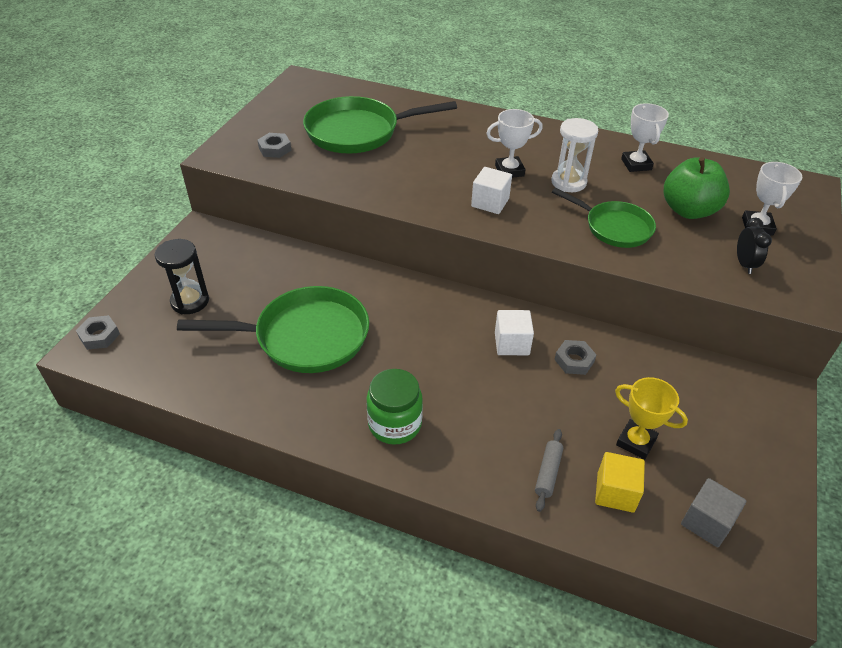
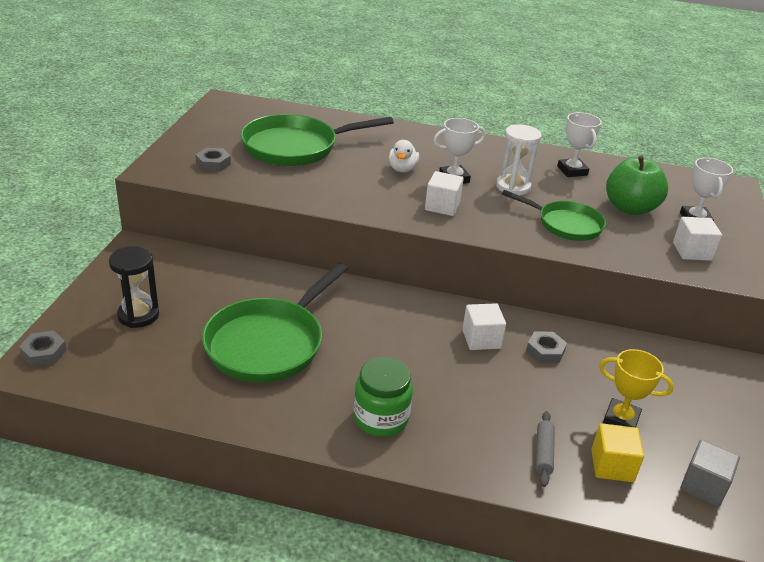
camera: 10 degrees left, 10 degrees down
green pan [177,286,369,373] -> green pan turned 135 degrees clockwise [202,263,348,383]
black clock [737,218,772,274] -> white cube [673,217,722,261]
none -> white duck [389,140,419,172]

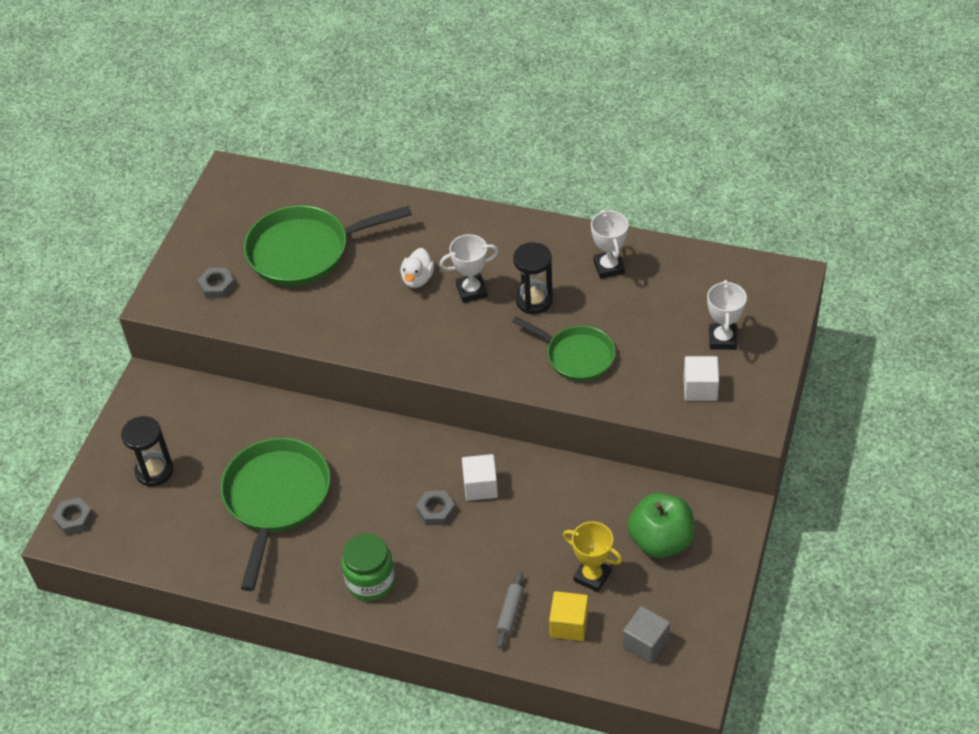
camera: 10 degrees right, 15 degrees up
green pan [202,263,348,383] -> green pan turned 150 degrees clockwise [220,438,330,591]
white cube [425,171,464,216] -> none
white hourglass [496,124,541,196] -> black hourglass [513,242,553,314]
grey nut [526,331,567,363] -> grey nut moved to [416,491,455,525]
green apple [606,155,668,215] -> green apple moved to [627,493,695,558]

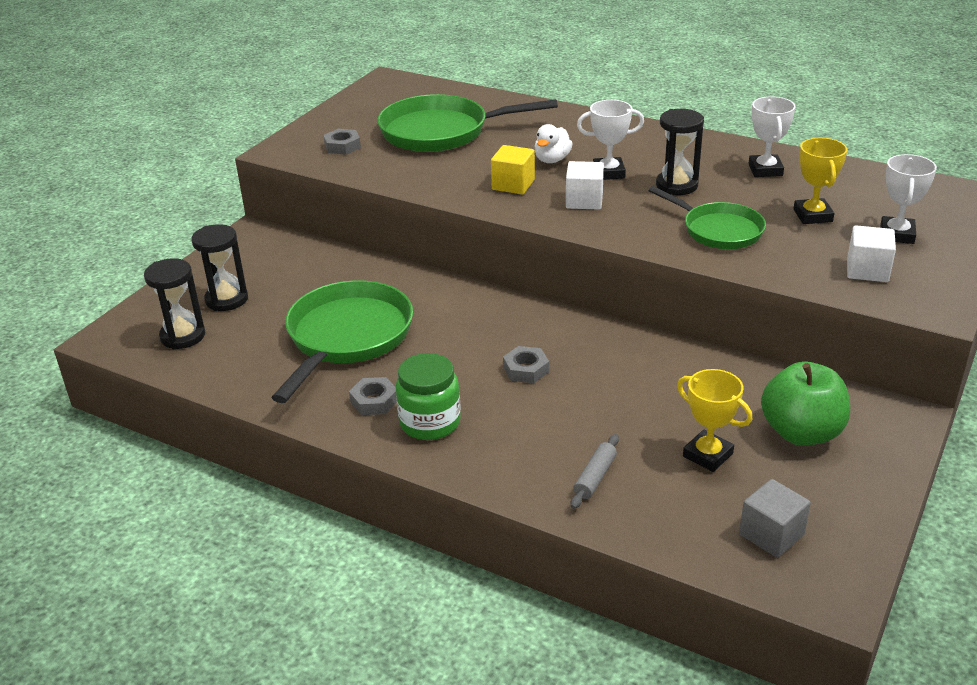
camera: 10 degrees right, 15 degrees down
grey nut [52,497,93,535] -> grey nut moved to [349,377,397,415]
white cube [462,454,498,501] -> white cube moved to [566,161,604,210]
yellow cube [549,591,588,641] -> yellow cube moved to [491,145,535,194]
none -> black hourglass [144,258,205,349]
none -> yellow trophy [793,138,847,224]

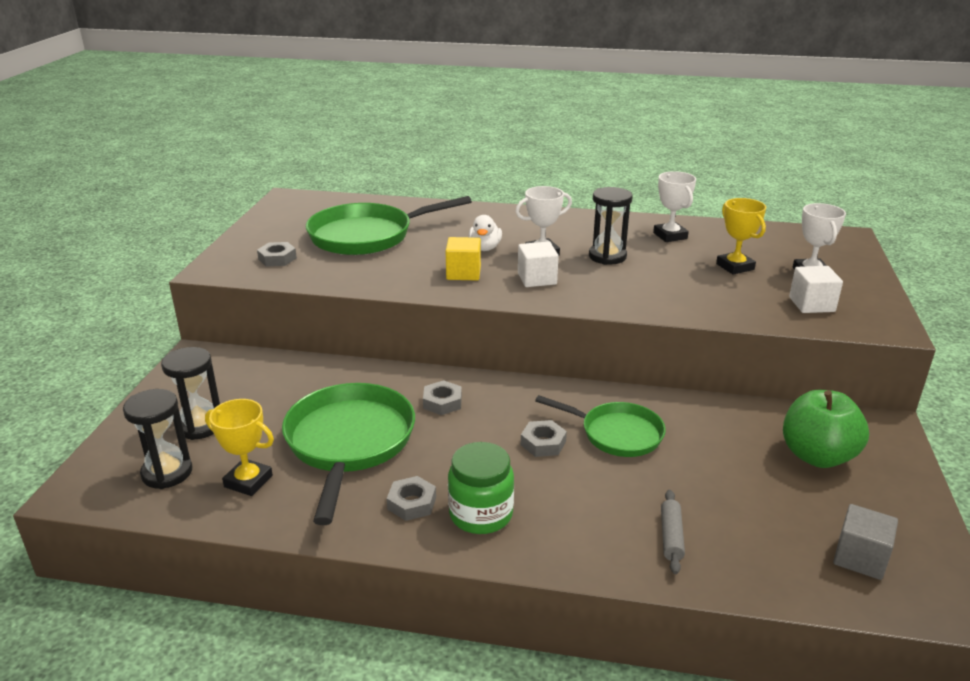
camera: 20 degrees left, 5 degrees down
green pan [649,186,766,249] -> green pan moved to [535,395,666,457]
yellow trophy [677,369,753,472] -> yellow trophy moved to [205,399,274,496]
none -> grey nut [423,380,462,415]

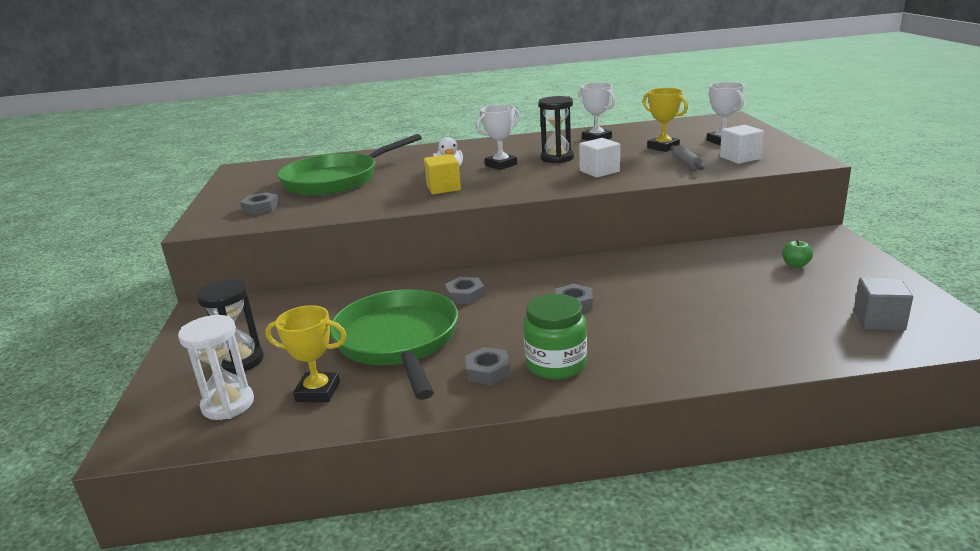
camera: 15 degrees left, 5 degrees down
black hourglass [123,389,192,489] -> white hourglass [178,315,254,420]
white cube [518,241,559,287] -> white cube moved to [579,138,620,178]
green pan [535,395,666,457] -> none
grey rolling pin [661,490,685,574] -> grey rolling pin moved to [671,145,705,170]
green apple [783,390,869,468] -> green apple [782,239,813,268], size x0.42

